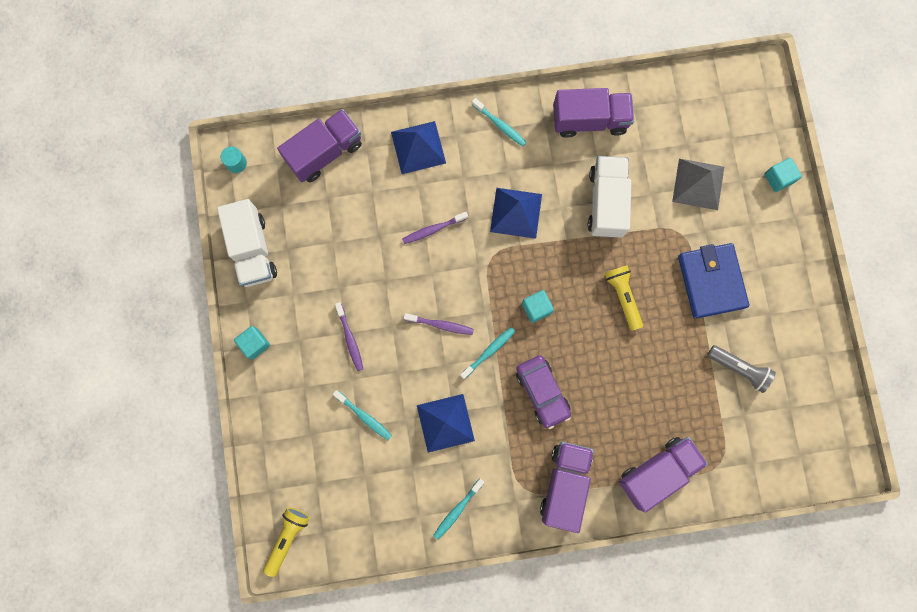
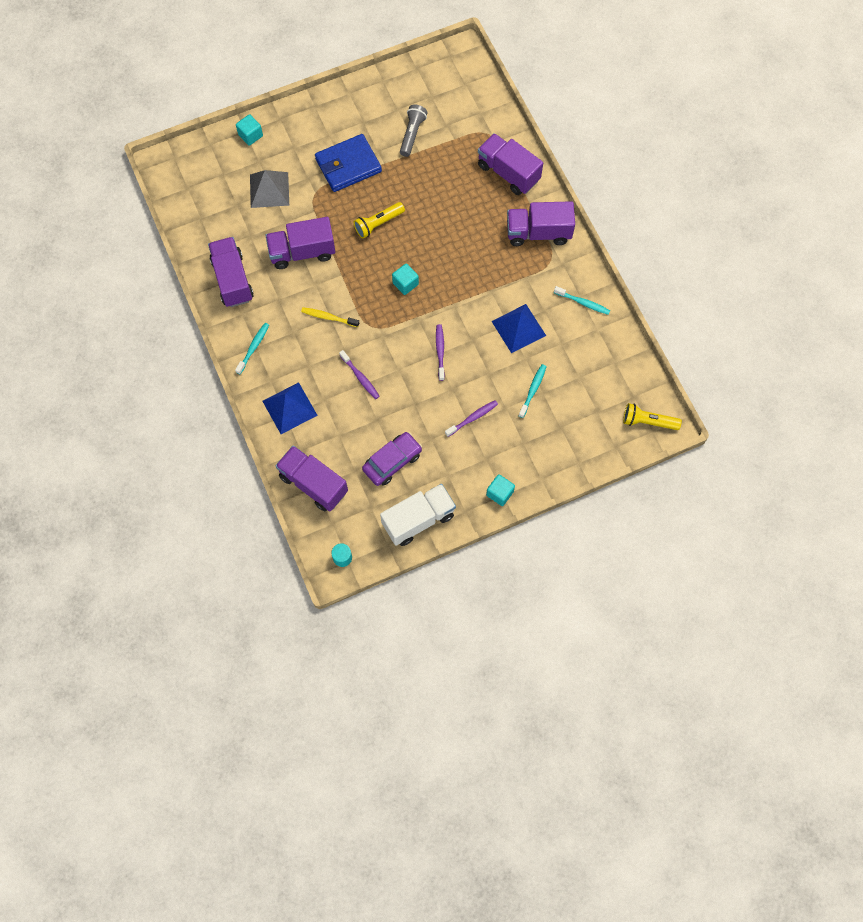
camera: 105 degrees left, 10 degrees down
turquoise toothbrush [460,327,516,379] -> none
blue pyramid [490,188,542,239] -> yellow toothbrush [301,307,359,327]
purple car [516,355,571,429] -> purple car moved to [362,432,422,486]
white truck [588,156,631,238] -> purple truck [265,217,335,269]

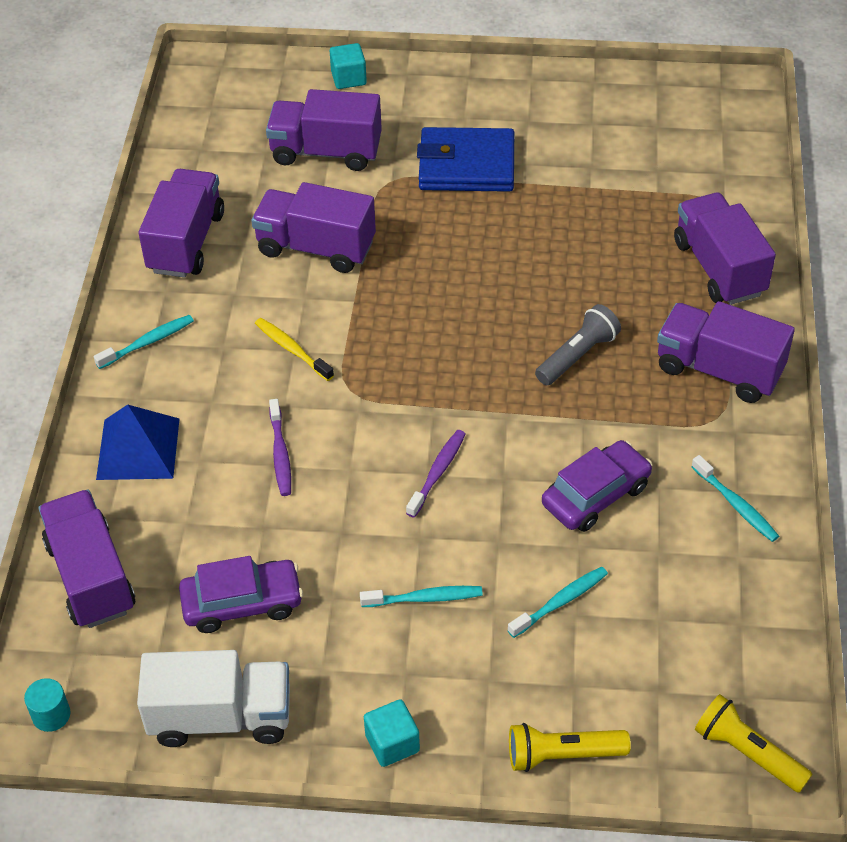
camera: 30 degrees right, 20 degrees down
grey pyramid [250,170,289,208] -> purple truck [266,89,382,171]
yellow flashlight [354,202,405,238] -> yellow flashlight moved to [509,723,631,772]
turquoise cube [392,263,419,295] -> none
grey flashlight [400,104,427,157] -> grey flashlight moved to [535,304,621,385]
purple toothbrush [445,400,498,437] -> turquoise toothbrush [360,586,483,607]
blue pyramid [491,304,546,353] -> purple car [542,440,653,532]

